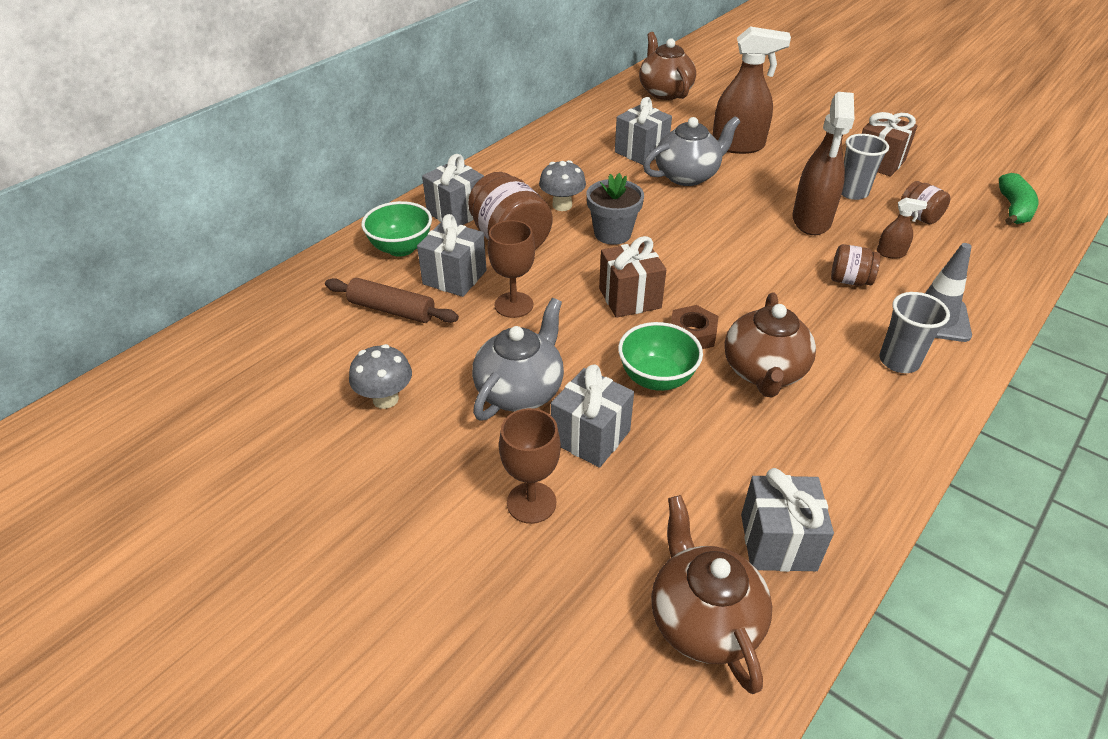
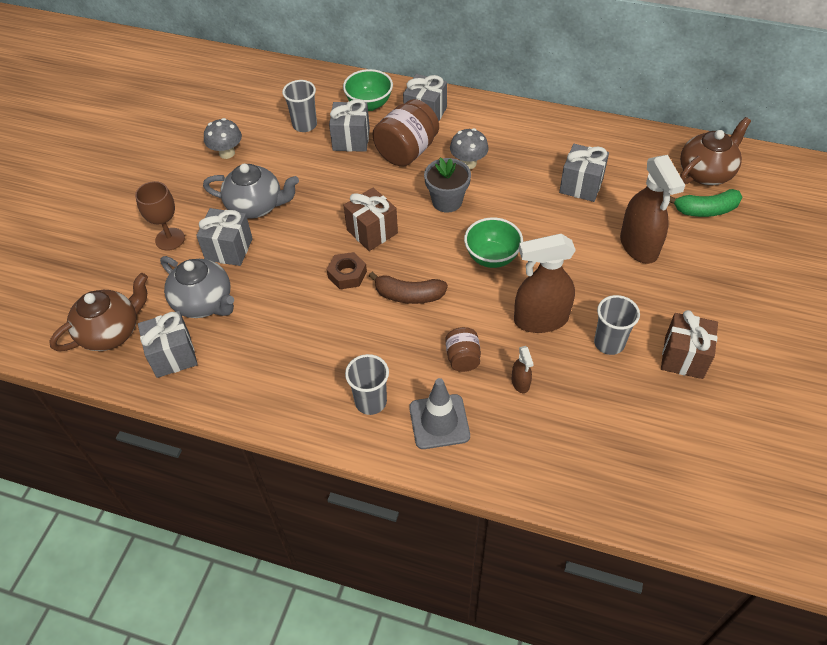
camera: 70 degrees right, 10 degrees up
brown rolling pin [325,278,459,323] -> grey cup [282,80,317,132]
brown goblet [488,220,535,318] -> none
green bowl [618,322,703,391] -> green bowl moved to [464,217,523,268]
grey teapot [643,116,740,186] -> grey teapot moved to [160,256,234,318]
brown teapot [724,292,816,397] -> none
brown jar [900,181,950,224] -> none
green banana [999,173,1038,225] -> green banana moved to [670,189,742,217]
none -> brown banana [369,272,448,304]

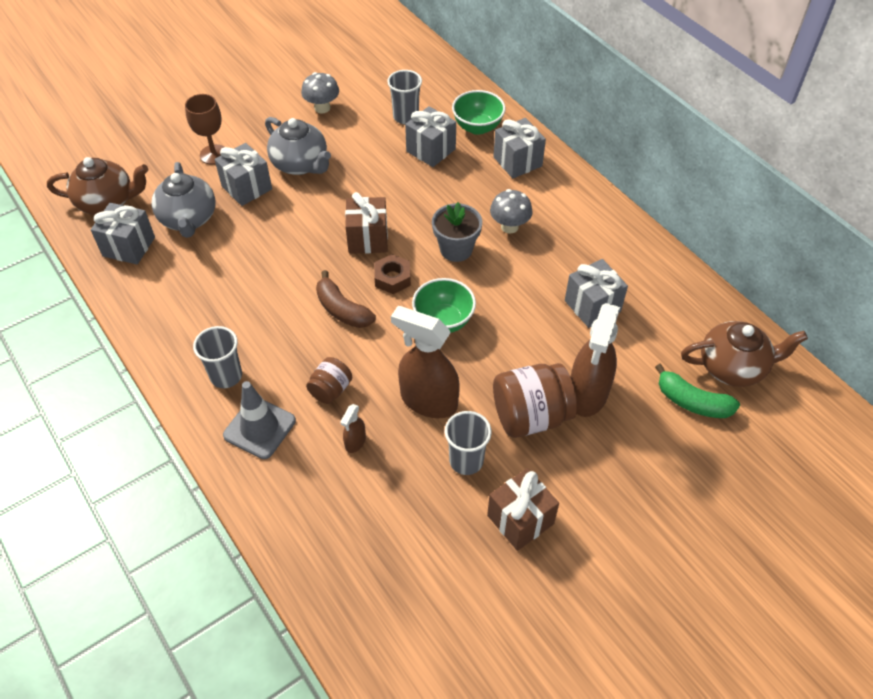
camera: 35 degrees right, 0 degrees up
brown nut [327,252,367,289] -> brown nut moved to [374,254,411,294]
brown jar [373,99,439,167] -> brown jar moved to [493,363,577,438]

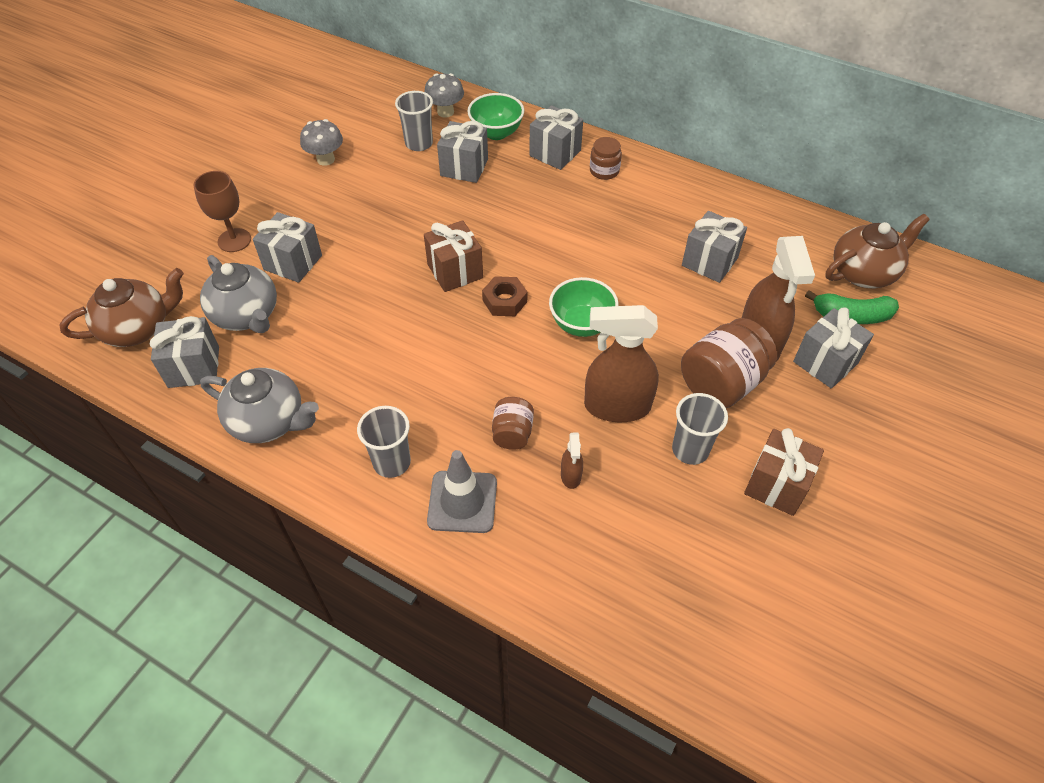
camera: 25 degrees left, 0 degrees up
grey teapot [265,117,331,175] -> grey teapot moved to [200,368,319,443]
brown banana [316,270,376,328] -> none
grey flower pot [432,202,482,262] -> none
grey mushroom [490,189,533,234] -> grey mushroom moved to [424,73,464,118]
none -> brown jar [590,137,622,180]
none -> grey gift [793,307,874,388]

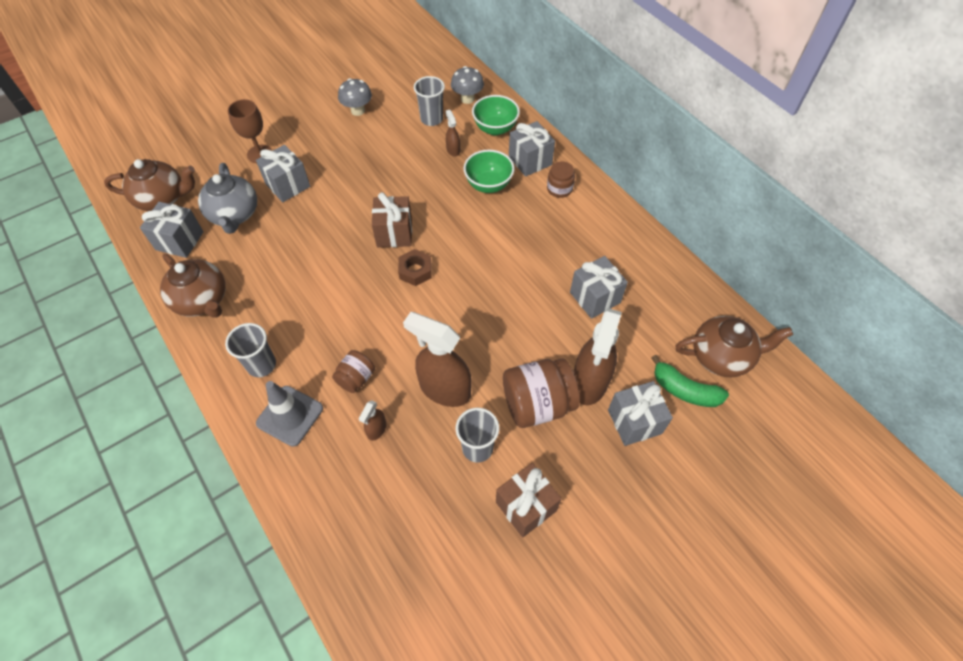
camera: 25 degrees right, 5 degrees up
grey teapot [200,368,319,443] -> brown teapot [160,254,226,317]
grey gift [437,121,488,183] -> brown spray bottle [446,110,460,156]
green bowl [549,277,619,337] -> green bowl moved to [463,150,515,193]

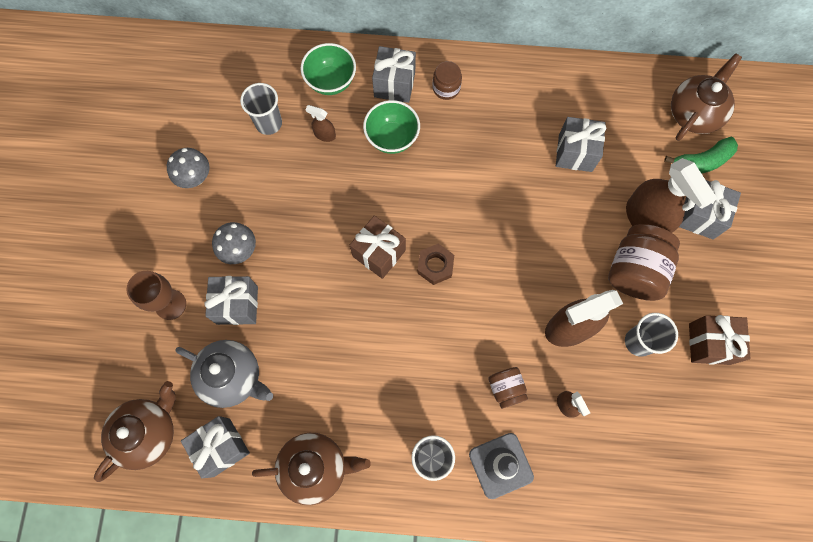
camera: 50 degrees left, 15 degrees up
grey mushroom [451,66,484,104] -> grey mushroom moved to [212,222,256,264]

